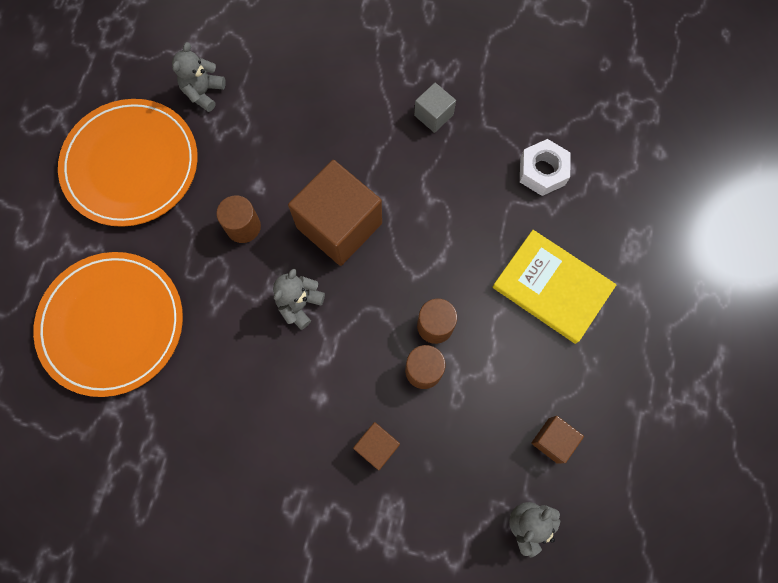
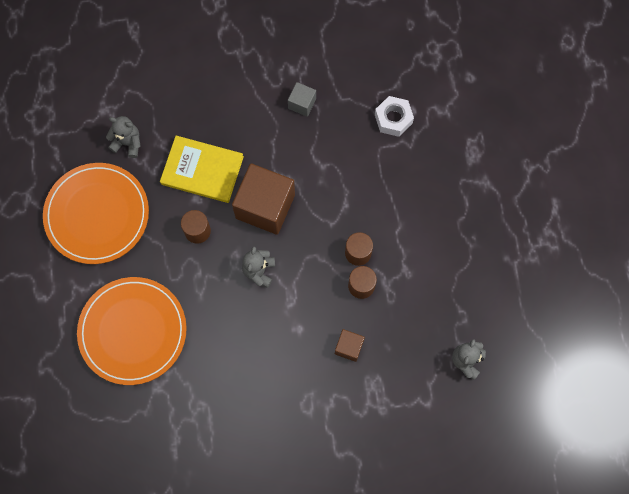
camera: 20 degrees left, 0 degrees up
grey teddy bear [172,42,226,112] -> grey teddy bear turned 105 degrees clockwise [106,116,140,158]
yellow book [493,230,617,344] -> yellow book moved to [160,136,244,203]
brown cube [531,416,584,464] -> none

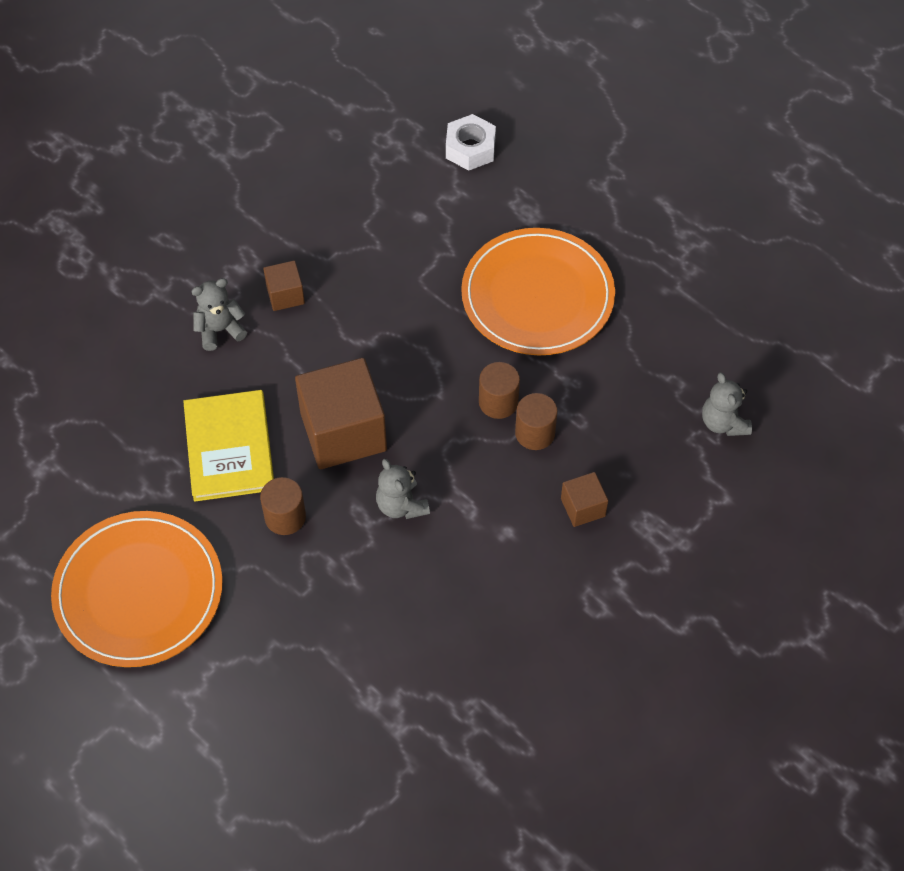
camera: 40 degrees left, 15 degrees down
orange plate [77,277,187,385] -> orange plate moved to [461,228,615,355]
grey teddy bear [106,116,140,158] -> grey teddy bear moved to [192,278,247,351]
yellow book [160,136,244,203] -> yellow book turned 75 degrees counterclockwise [183,390,274,502]
grey cube [288,82,316,117] -> brown cube [263,260,305,311]
white nut [375,96,414,137] -> white nut moved to [446,114,496,171]

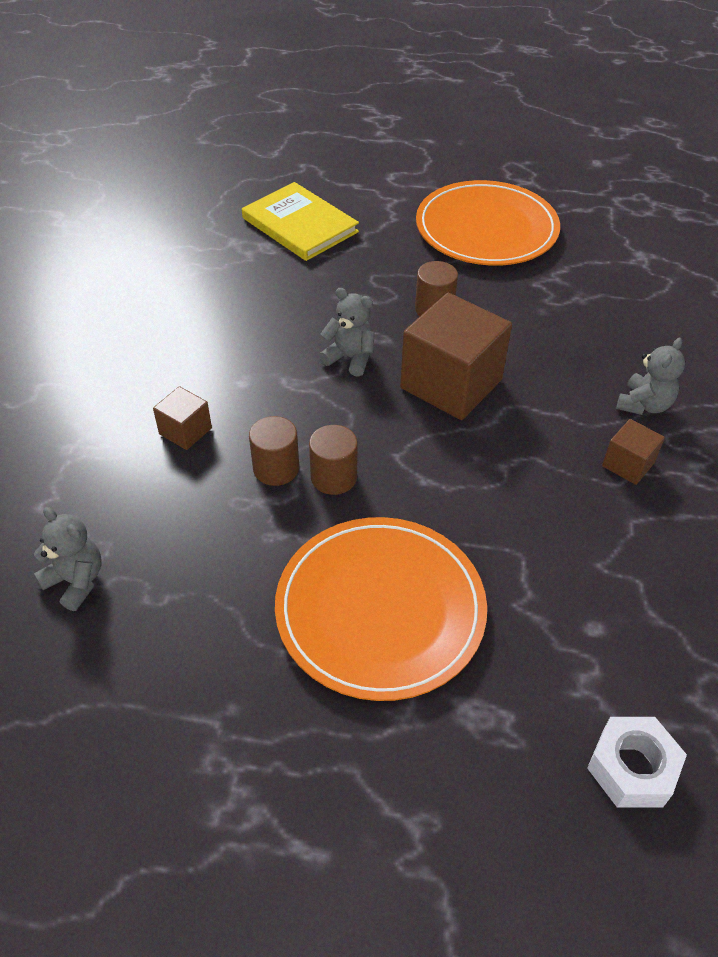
camera: 145 degrees right, 10 degrees down
yellow book [183,390,274,502] -> yellow book moved to [242,182,359,261]

